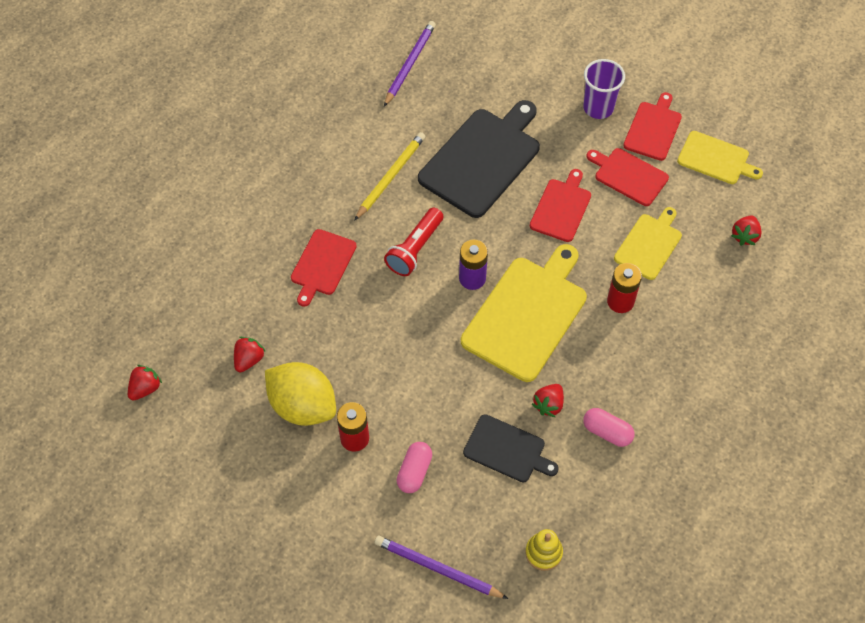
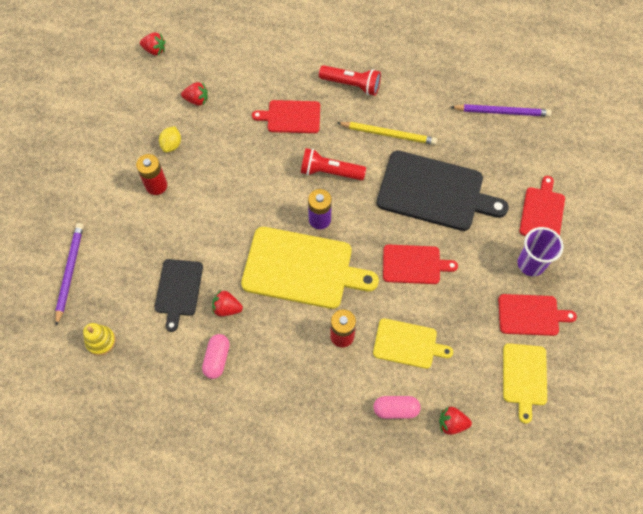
camera: 70 degrees right, 5 degrees up
yellow lemon [265,362,336,426] -> yellow lemon [159,126,181,152], size x0.47
pink capsule [397,442,432,493] -> pink capsule moved to [373,396,421,419]
red cutting board [587,148,669,206] -> red cutting board moved to [519,176,565,236]
none -> red flashlight [319,65,381,96]

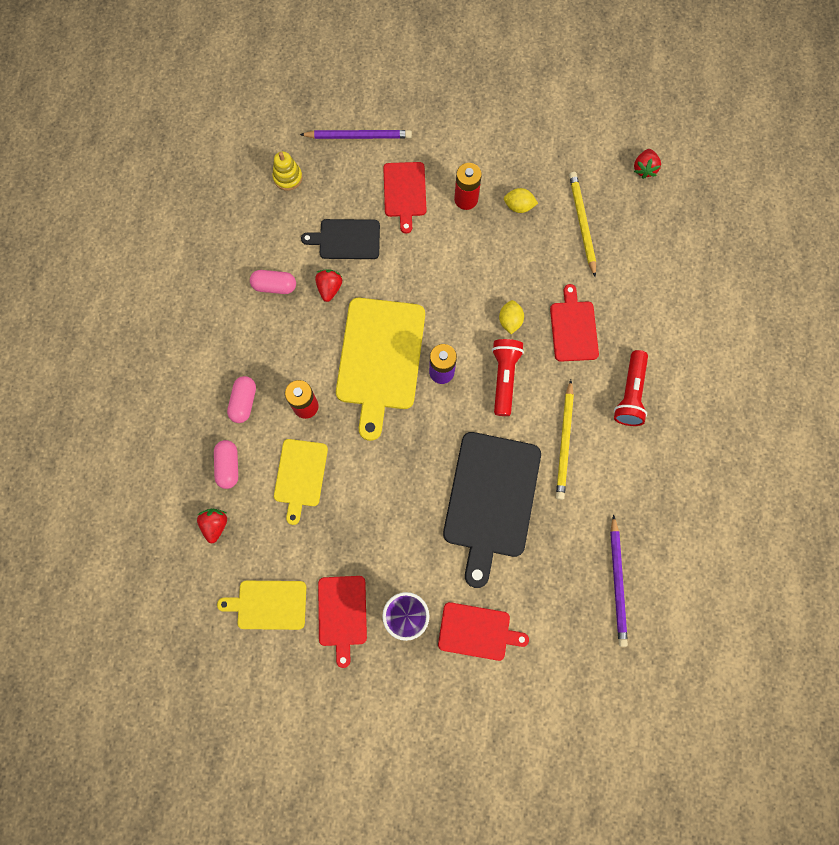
camera: 85 degrees right, 10 degrees up
red strawberry [181,82,208,106] -> yellow pencil [569,172,596,277]
red cutting board [383,245,458,284] -> red cutting board moved to [383,162,427,233]
none -> pink capsule [227,376,256,423]
none -> yellow lemon [499,300,524,334]

